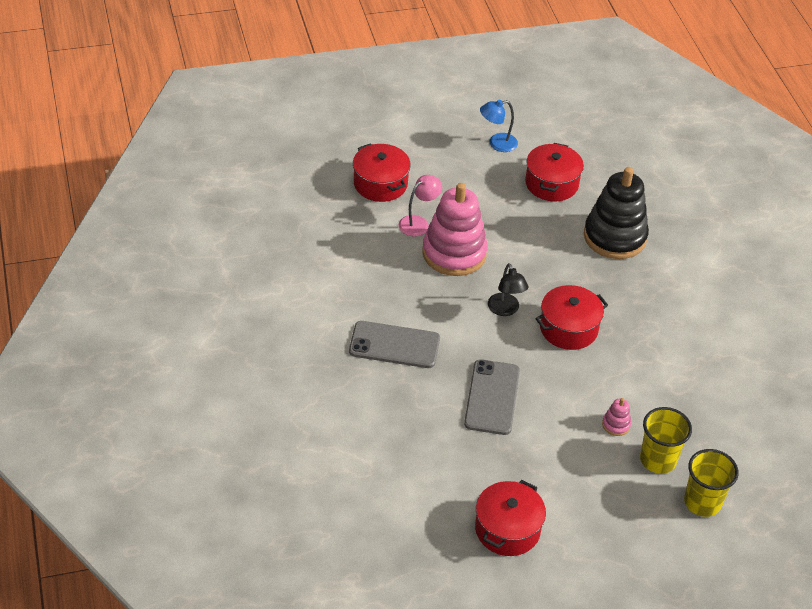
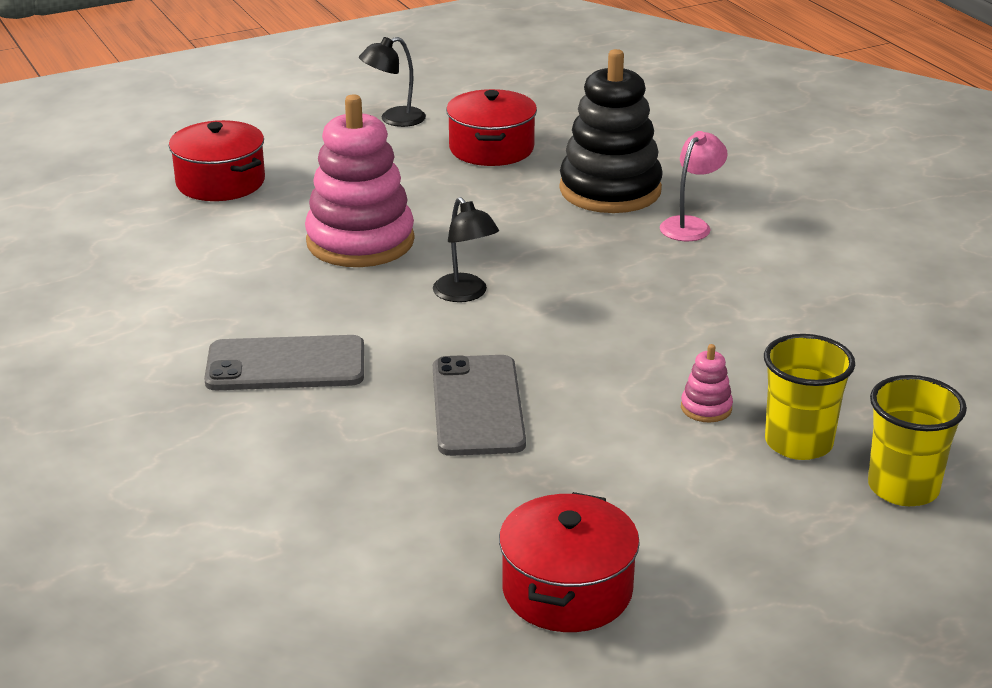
camera: 10 degrees left, 15 degrees down
pink lamp [399,175,442,236] -> pink lamp moved to [660,131,728,241]
blue lamp [480,100,518,152] -> black lamp [359,37,426,127]
red pot [535,285,608,350] -> none

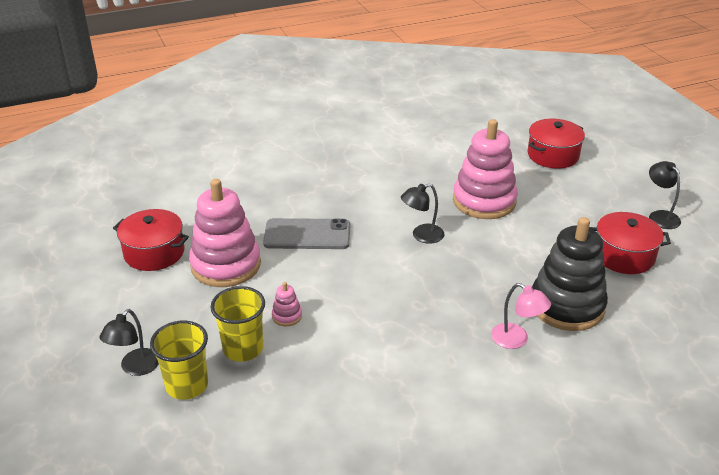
camera: 95 degrees right, 5 degrees up
grey phone [204,335,364,390] -> none
none -> black lamp [99,309,159,376]
none -> pink stacking toy [189,179,261,287]

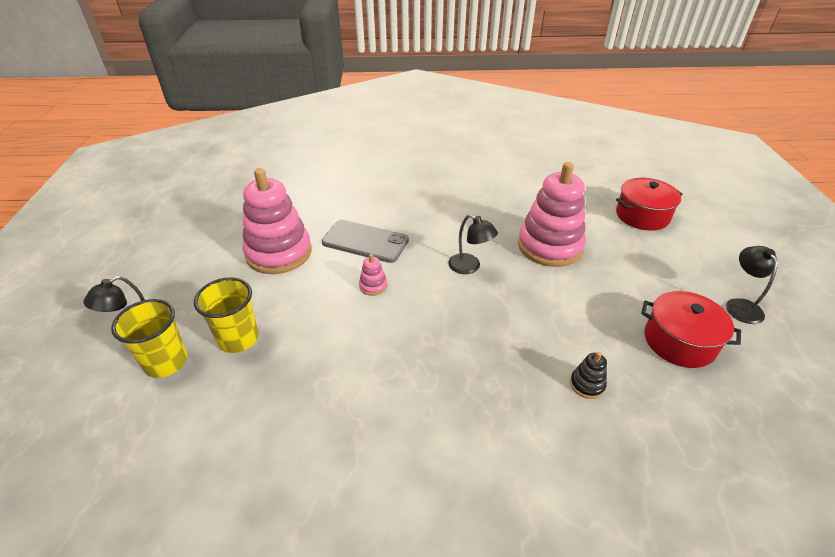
camera: 20 degrees right, 5 degrees up
red pot [113,209,189,271] -> none
pink stacking toy [272,282,302,326] -> pink stacking toy moved to [359,254,387,296]
black lamp [401,183,445,244] -> black lamp turned 135 degrees counterclockwise [448,214,498,274]
pink lamp [491,283,551,349] -> none
black stacking toy [532,217,608,331] -> black stacking toy [570,352,607,399], size x0.40

